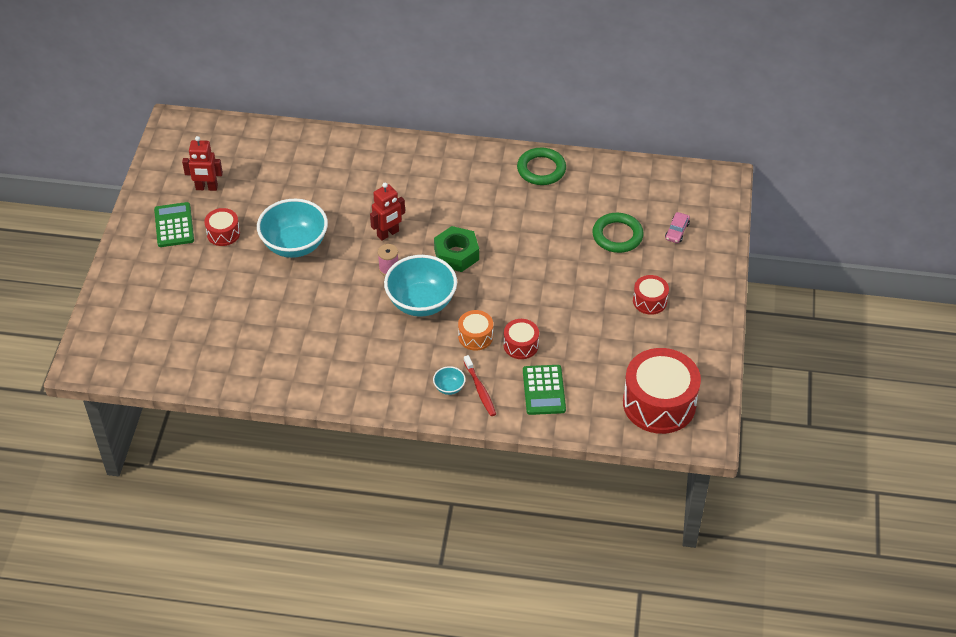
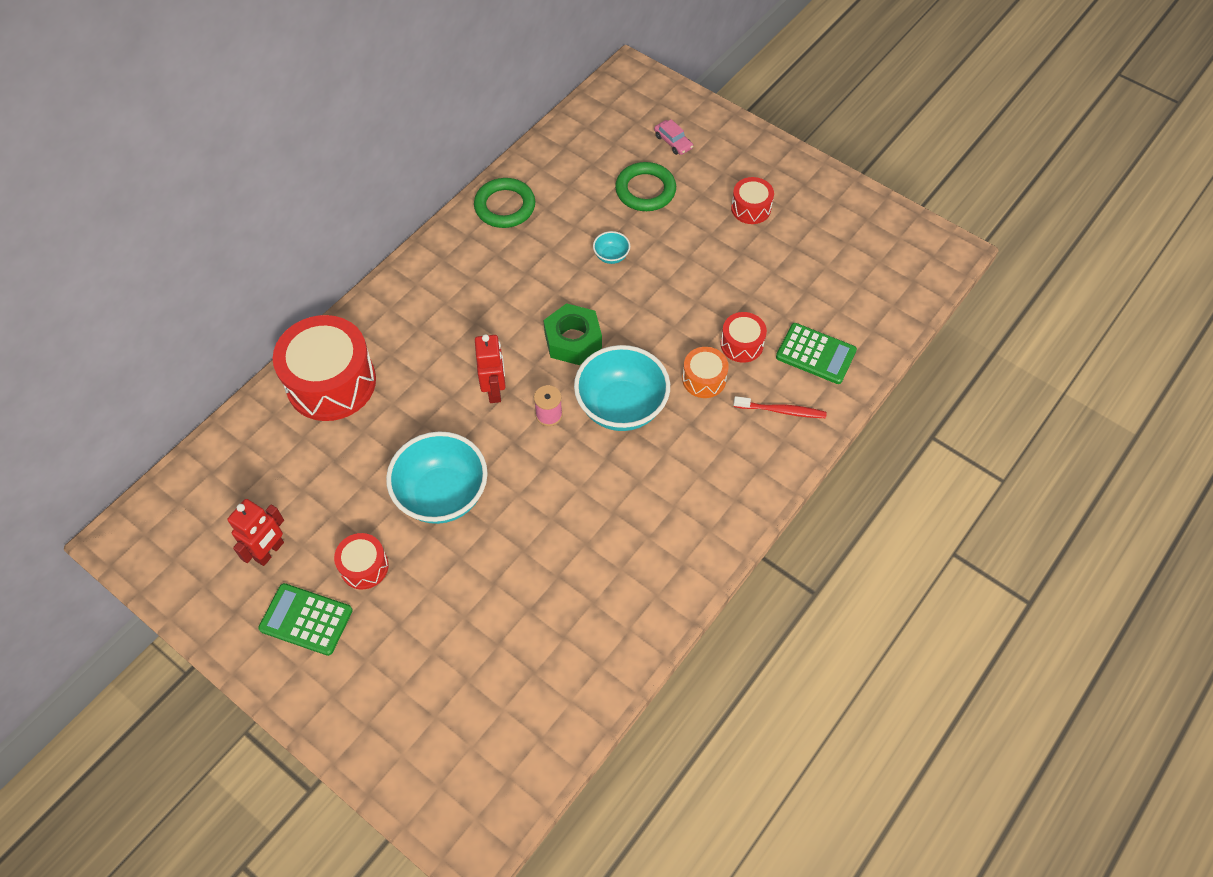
camera: 60 degrees left, 10 degrees up
turquoise bowl [433,366,466,395] -> turquoise bowl moved to [593,231,630,264]
red drum [623,348,701,434] -> red drum moved to [273,315,376,421]

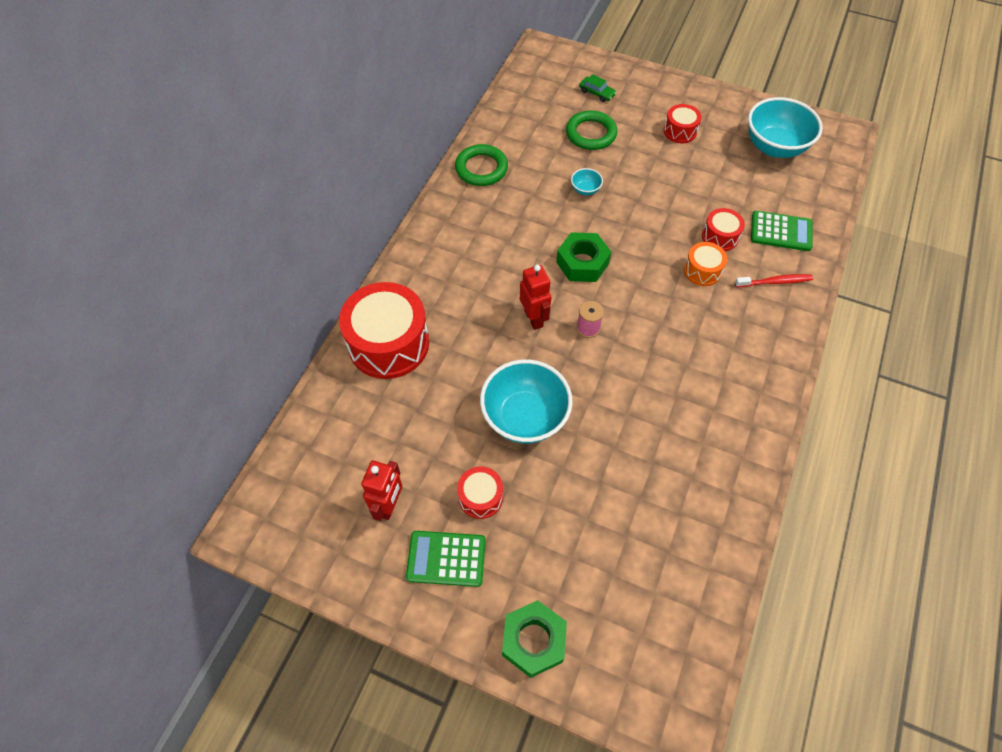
camera: 15 degrees left, 0 degrees up
turquoise bowl [574,345,670,431] -> turquoise bowl moved to [748,97,823,158]
pink car [654,119,693,155] -> green car [579,74,616,102]
none -> green nut [502,600,567,678]

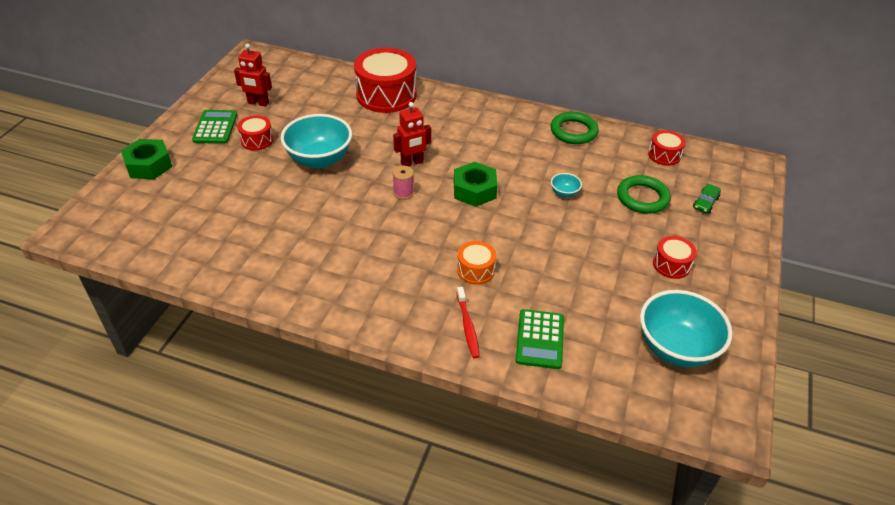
camera: 85 degrees right, 15 degrees down
red drum [702,208,745,251] -> red drum moved to [648,130,686,166]

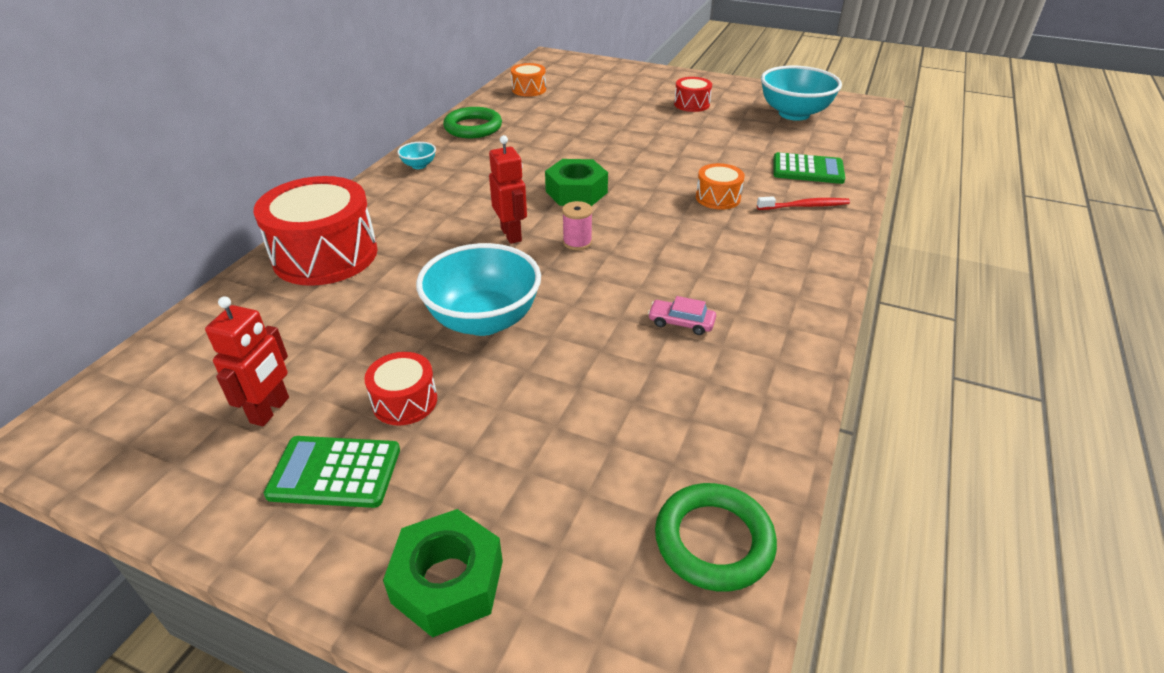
camera: 85 degrees left, 5 degrees down
turquoise bowl [551,173,582,198] -> turquoise bowl moved to [397,142,436,169]
green ring [617,175,671,214] -> green ring moved to [655,483,777,592]
red drum [648,130,686,166] -> orange drum [511,63,546,97]
green car [693,183,721,213] -> none
none -> pink car [648,296,716,335]

